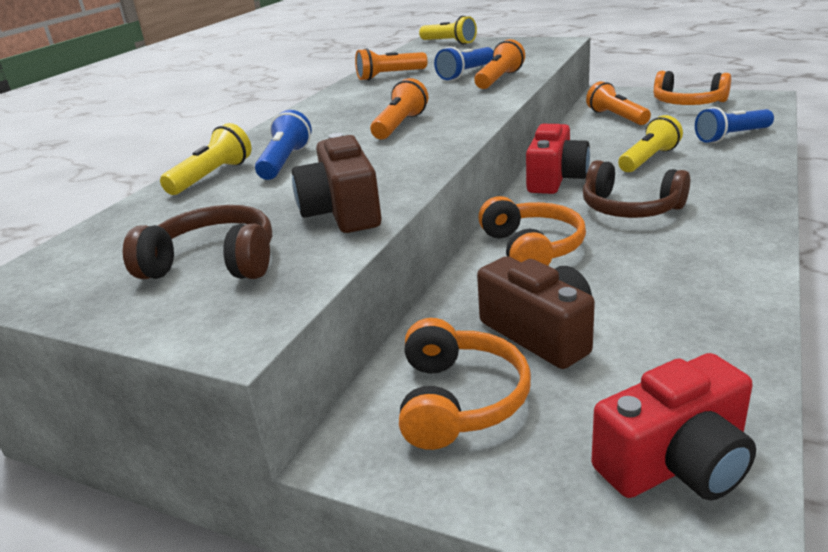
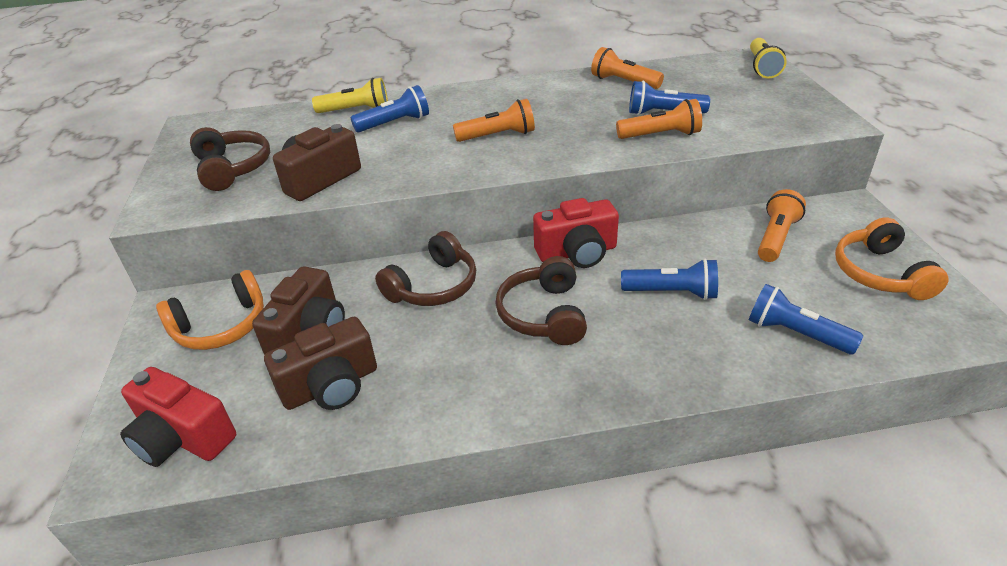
camera: 55 degrees right, 10 degrees up
orange headphones [478,196,586,266] -> brown headphones [375,231,476,306]
yellow flashlight [618,115,683,172] -> blue flashlight [621,258,718,300]
none -> brown camera [264,317,377,410]

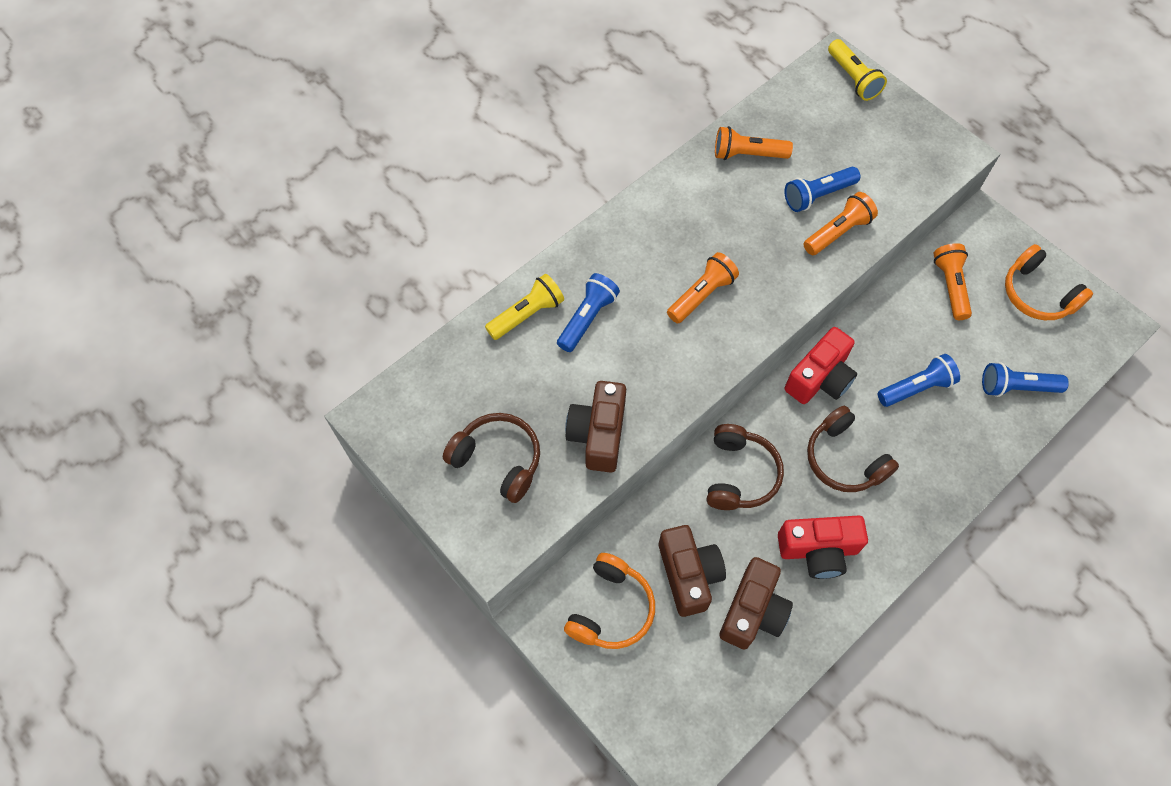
camera: 35 degrees left, 25 degrees up
red camera [120,367,236,467] -> red camera moved to [778,515,868,579]

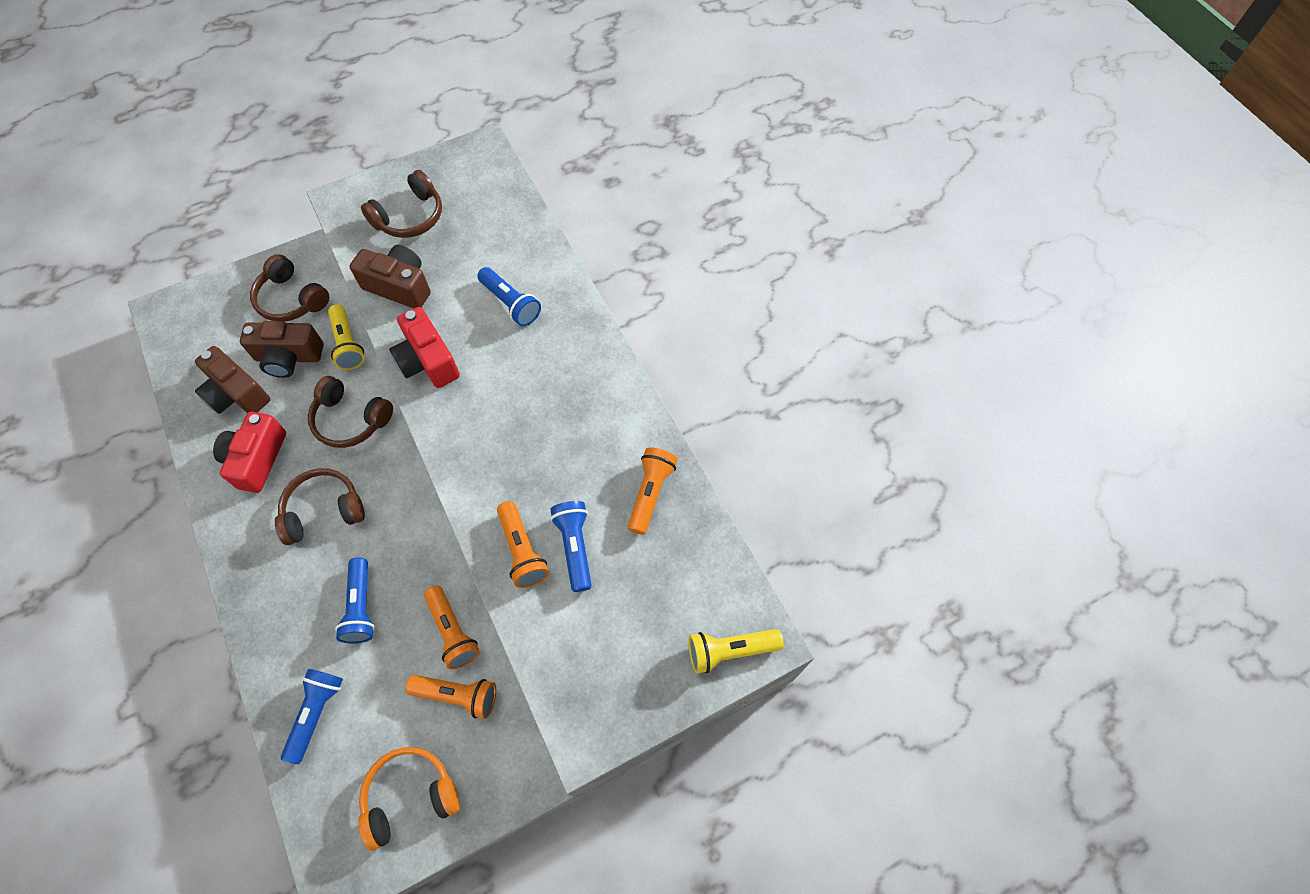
camera: 105 degrees right, 0 degrees up
yellow flashlight [485,274,564,340] -> yellow flashlight moved to [328,304,365,370]
orange headphones [564,553,655,649] -> brown headphones [250,254,329,322]
orange flashlight [667,252,739,324] -> orange flashlight moved to [424,585,480,669]
red camera [784,327,857,404] -> red camera moved to [389,307,460,388]

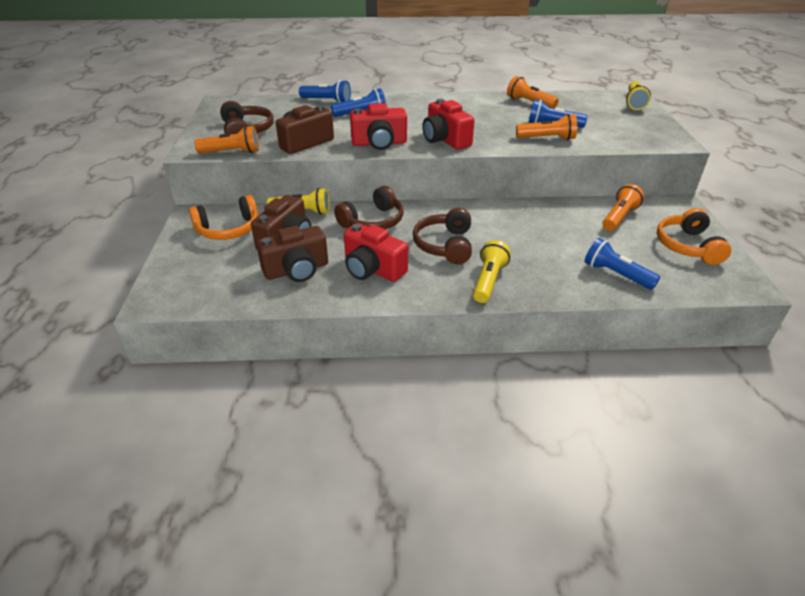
camera: 65 degrees left, 25 degrees down
brown headphones [250,254,329,322] -> orange headphones [189,195,258,240]
blue flashlight [335,557,375,644] -> blue flashlight moved to [299,80,351,103]
orange flashlight [424,585,480,669] -> orange flashlight moved to [194,126,259,153]
none -> red camera [422,99,474,150]
none -> yellow flashlight [473,240,511,303]

